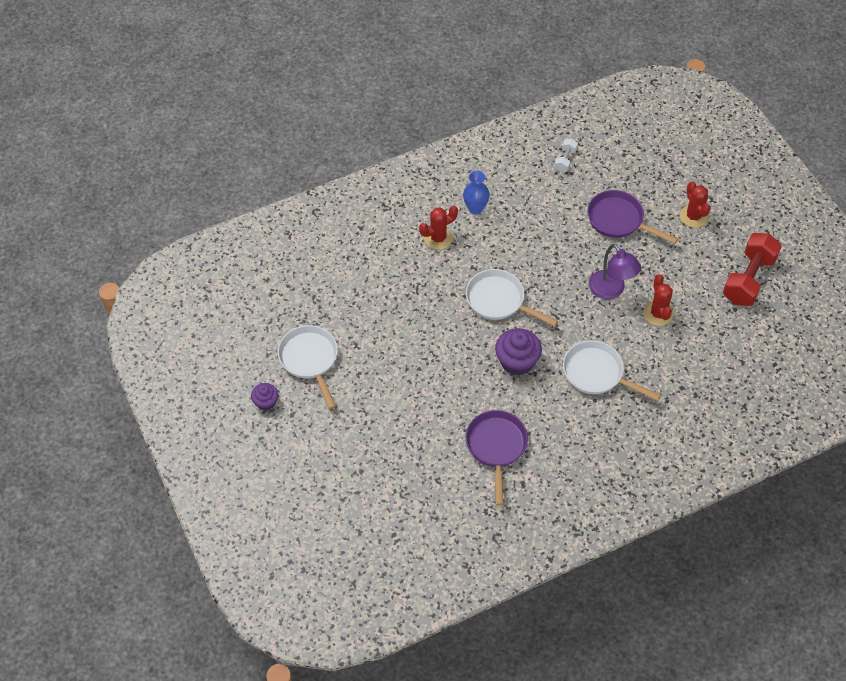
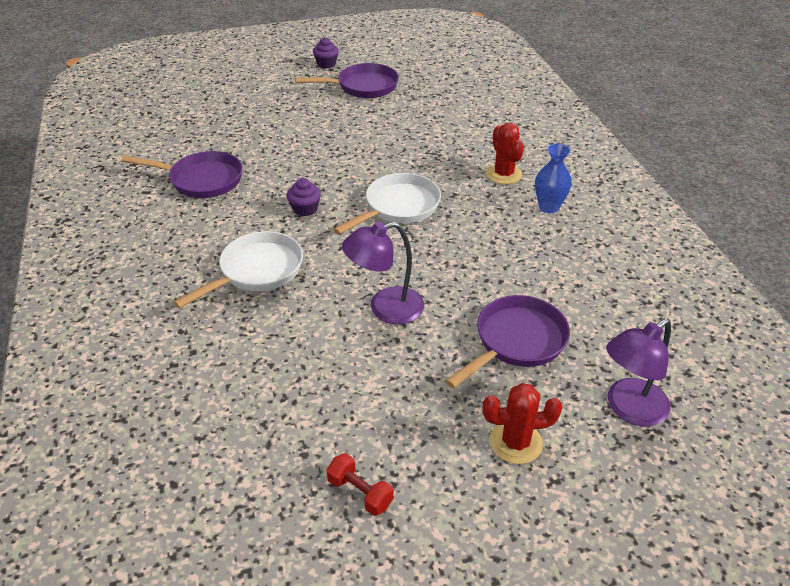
camera: 100 degrees right, 15 degrees down
white pan [278,325,338,409] -> purple pan [295,63,399,98]
purple cupcake [495,328,542,375] -> purple cupcake [287,178,321,216], size x0.58
white dumbbell [554,139,578,172] -> none
red cactus [643,274,674,326] -> none
red dumbbell [723,233,782,306] -> red dumbbell [326,453,394,516], size x0.48
none -> purple lamp [606,318,671,426]

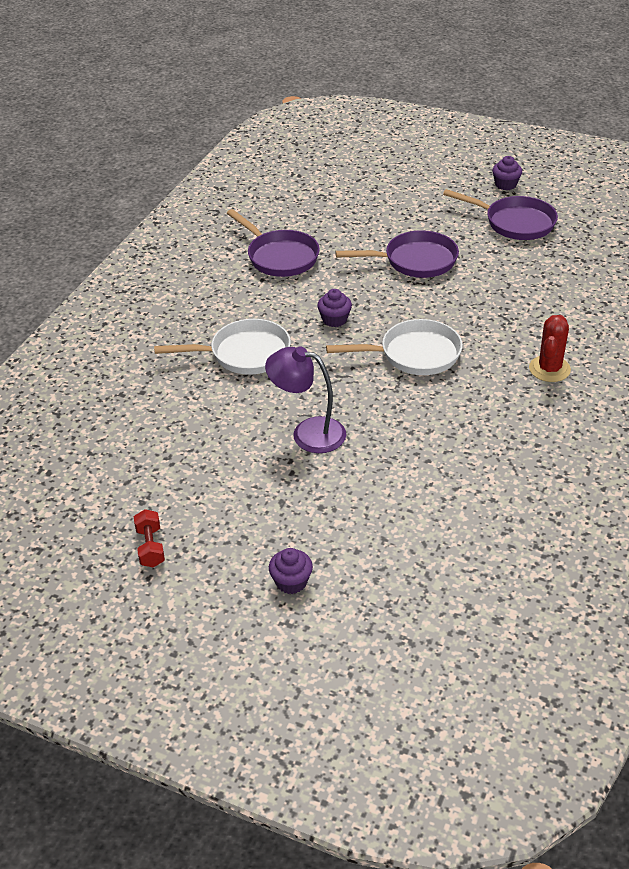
camera: 40 degrees right, 0 degrees up
purple pan [446,295,570,388] -> purple pan moved to [335,230,459,278]
red cactus [483,383,563,464] -> purple cupcake [269,548,313,594]
blue vase [535,143,572,214] -> none
purple lamp [606,318,671,426] -> none

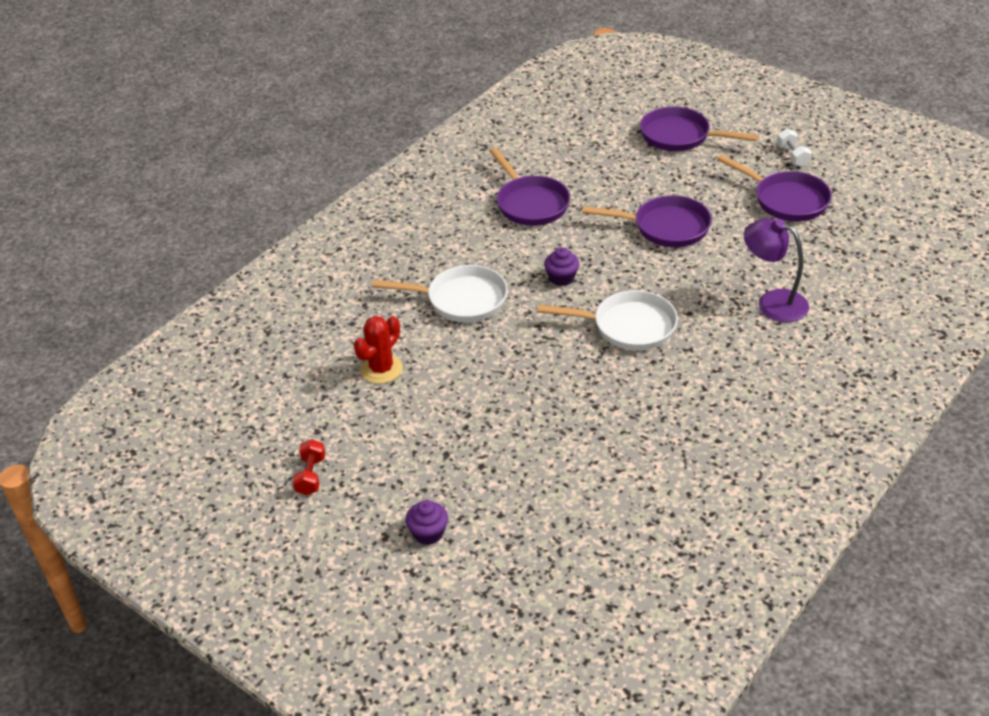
camera: 15 degrees right, 0 degrees up
purple lamp [265,347,346,453] -> purple lamp moved to [744,218,809,322]
purple cupcake [492,156,522,190] -> white dumbbell [777,129,812,167]
red cactus [529,315,571,382] -> red cactus moved to [354,316,403,384]
none -> purple pan [640,106,758,151]

